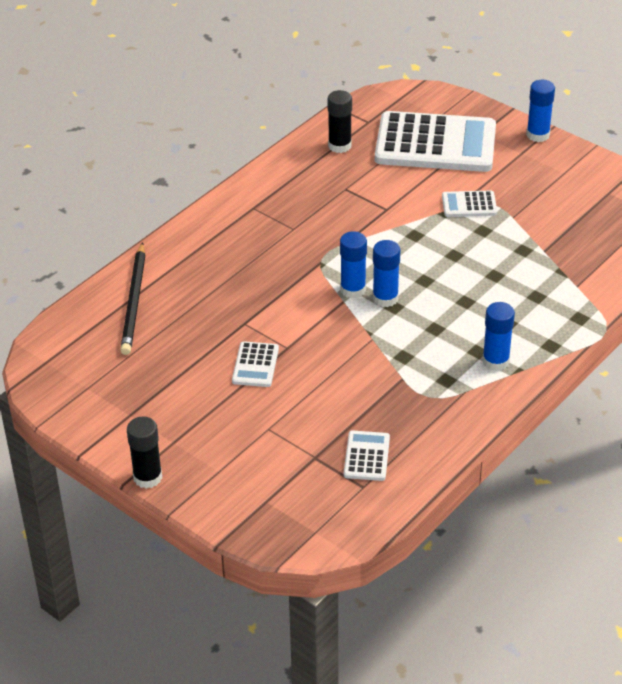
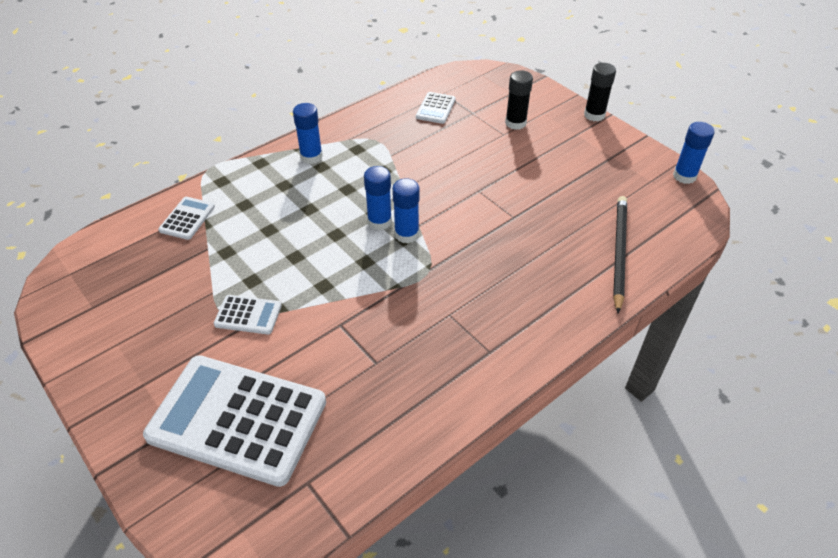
camera: 170 degrees left, 5 degrees up
white calculator [232,341,279,387] -> white calculator moved to [158,197,215,240]
black glue stick [328,90,352,153] -> black glue stick moved to [505,70,533,130]
blue glue stick [526,80,555,142] -> blue glue stick moved to [673,122,715,184]

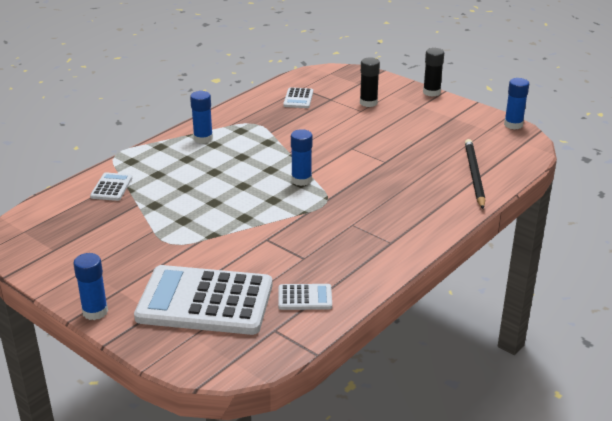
camera: 10 degrees left, 15 degrees down
white calculator [214,295,282,335] -> white calculator moved to [278,284,332,310]
blue glue stick [364,166,392,230] -> blue glue stick moved to [73,253,108,320]

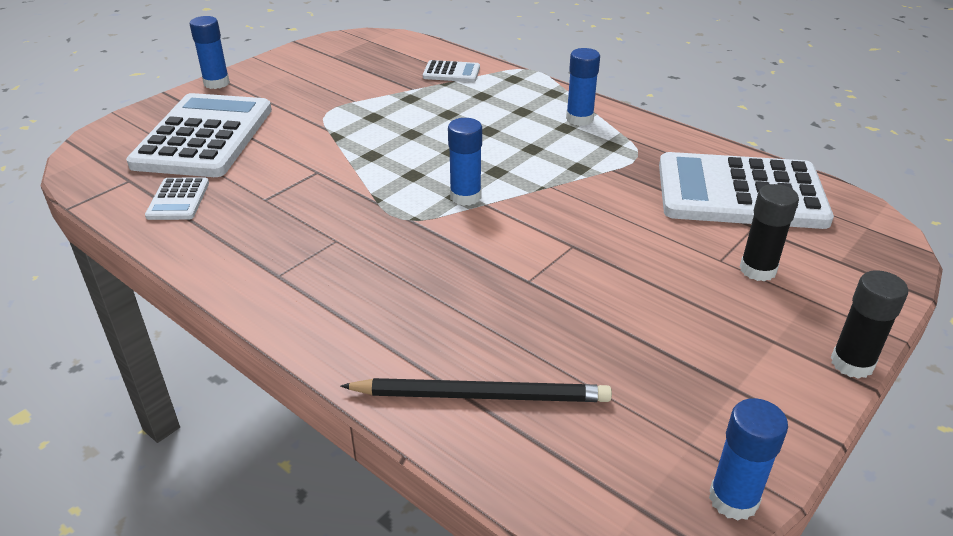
camera: 90 degrees right, 5 degrees up
white calculator [283,87,313,108] -> white calculator [659,152,834,229], size x2.32

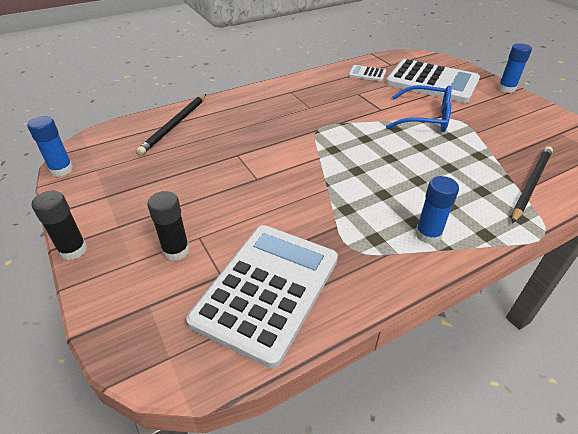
camera: 110 degrees right, 5 degrees up
white calculator [423,60,480,82] -> black pencil [512,146,553,223]
blue glue stick [448,118,482,206] -> none
none -> blue glasses [386,85,452,132]

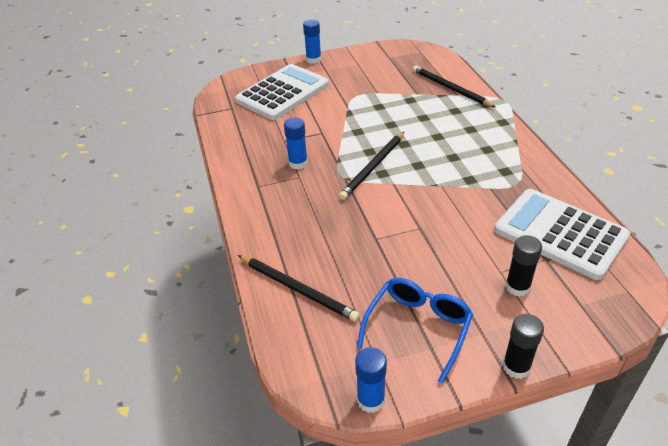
camera: 75 degrees left, 0 degrees up
white calculator [349,65,386,81] -> none
blue glasses [386,85,452,132] -> blue glasses moved to [357,278,473,384]
blue glue stick [415,176,459,244] -> blue glue stick moved to [284,117,308,169]
none -> black pencil [339,131,405,200]

